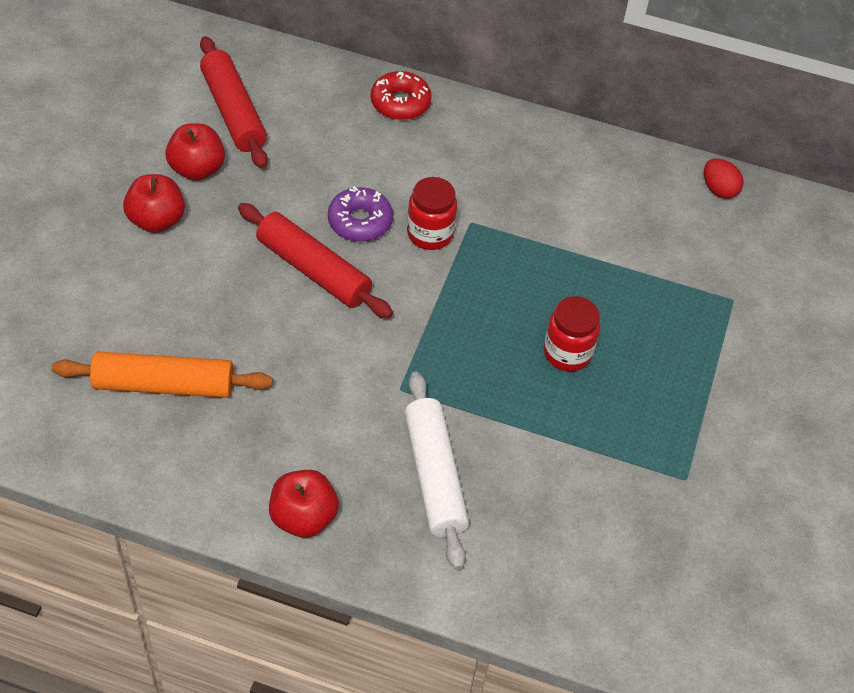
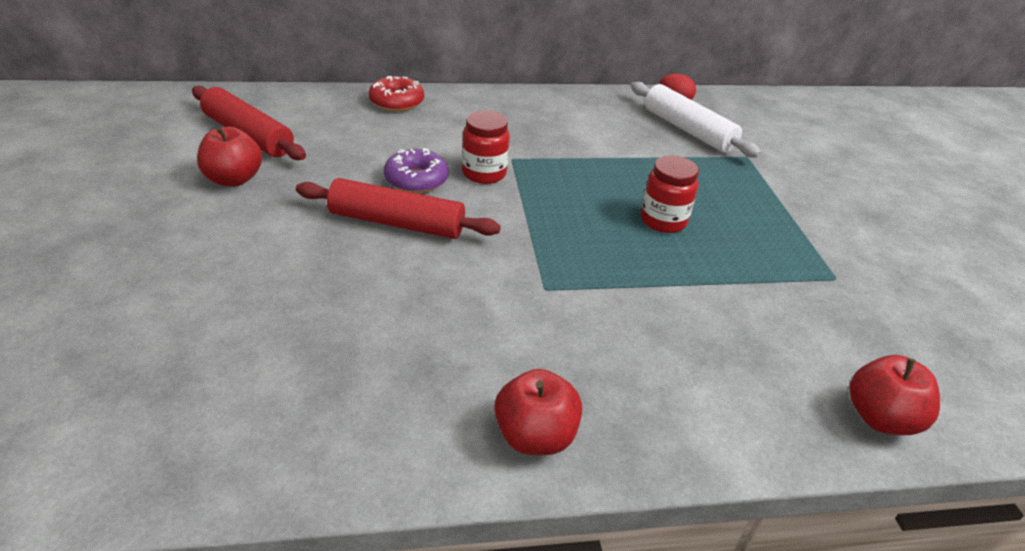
camera: 25 degrees left, 15 degrees down
orange rolling pin [51,352,273,398] -> none
red apple [123,174,185,233] -> red apple moved to [849,355,940,435]
white rolling pin [404,372,469,570] -> white rolling pin moved to [631,82,761,158]

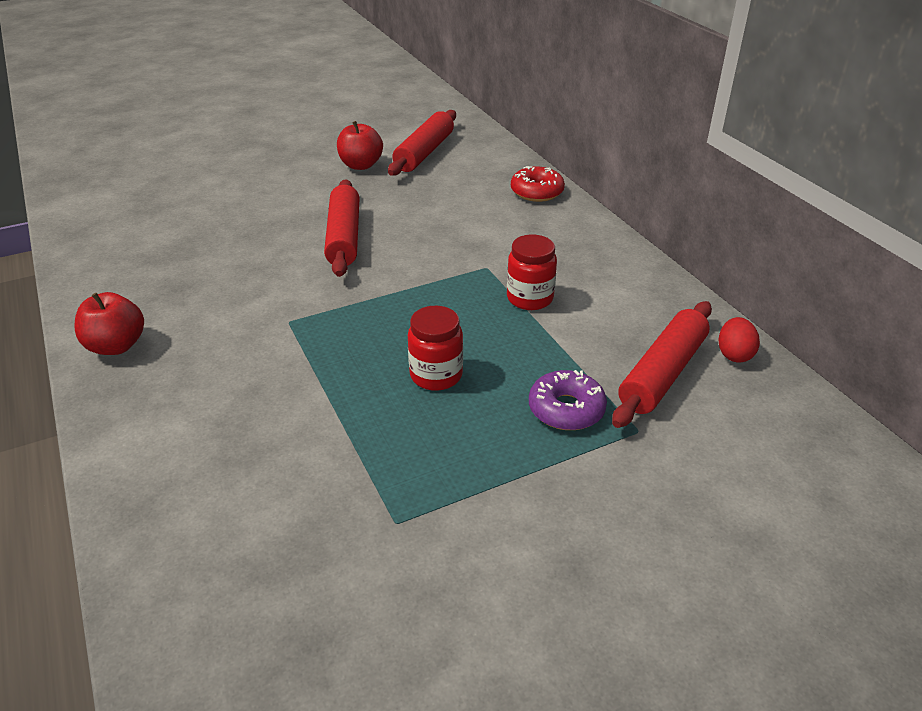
camera: 75 degrees right, 0 degrees up
purple donut [384,148,449,193] -> purple donut moved to [529,370,607,430]
red jar [462,110,510,184] -> red jar moved to [507,234,557,310]
white rolling pin [631,82,761,158] -> red rolling pin [612,301,712,428]
red apple [849,355,940,435] -> none

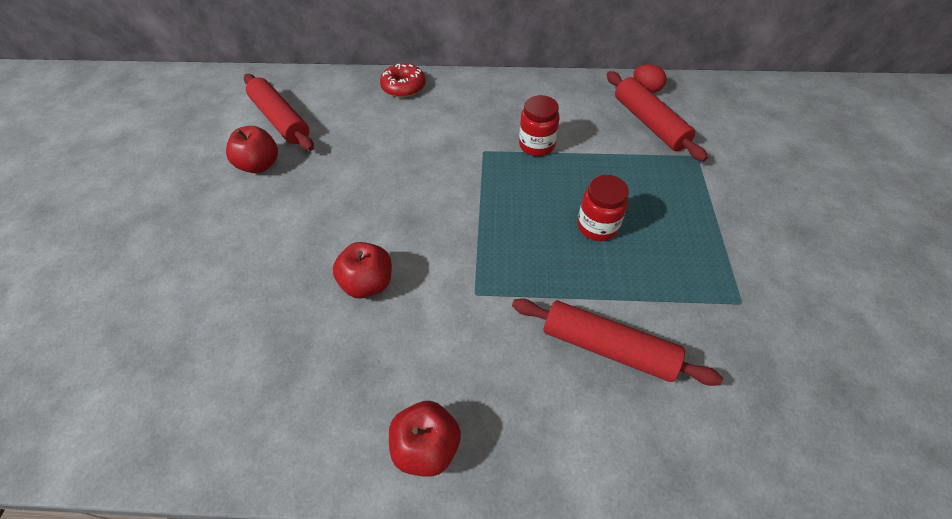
camera: 60 degrees left, 15 degrees up
red rolling pin [324,179,360,277] -> red rolling pin moved to [512,298,723,386]
purple donut [529,370,607,430] -> none
none -> red apple [333,242,392,299]

